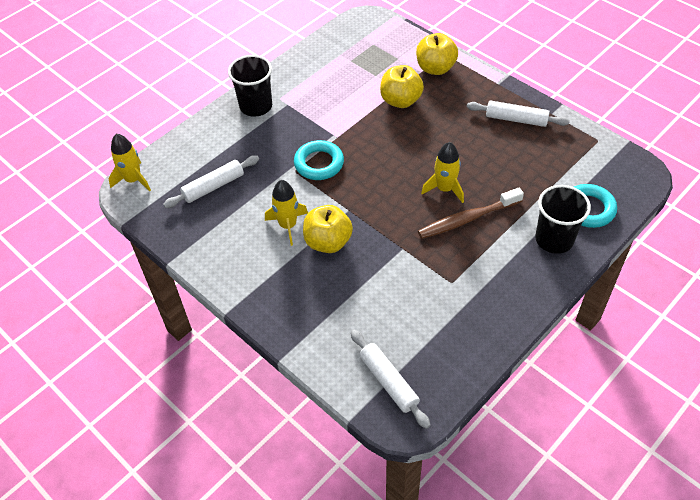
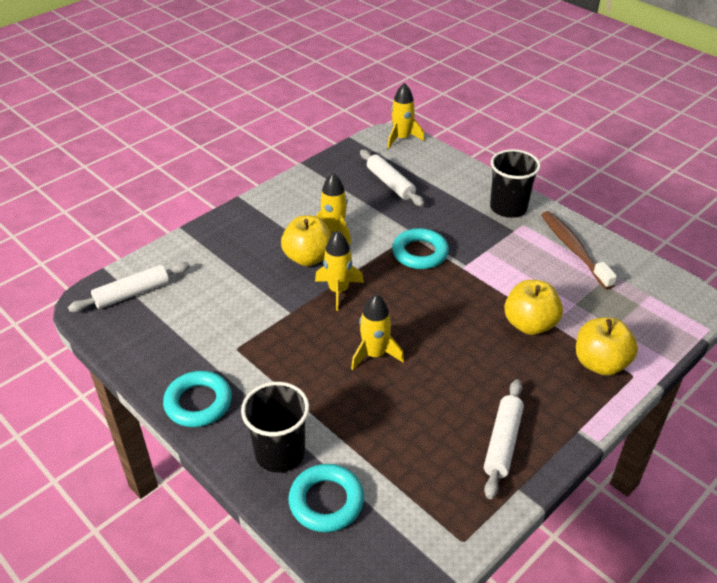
camera: 90 degrees right, 10 degrees down
brown toothbrush [418,188,524,239] -> brown toothbrush moved to [541,211,617,289]
none -> turquoise ring [163,371,232,427]
none -> yellow rocket [315,231,364,311]

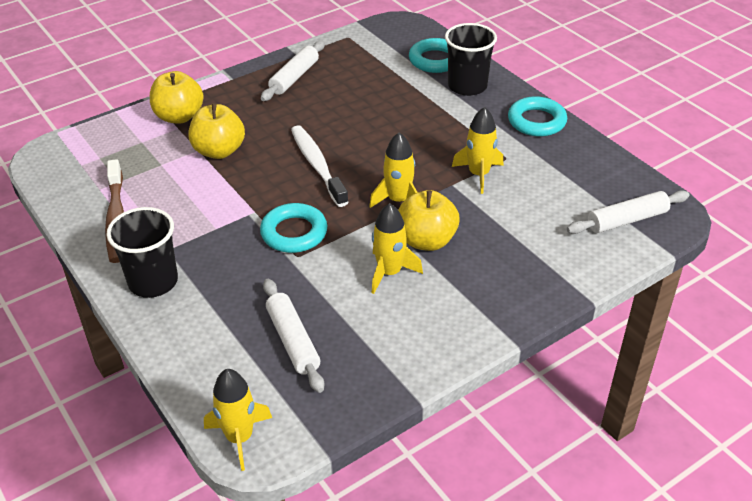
camera: 170 degrees left, 0 degrees up
yellow rocket [351,294,404,370] -> yellow rocket moved to [452,107,503,194]
none -> white toothbrush [291,126,349,207]

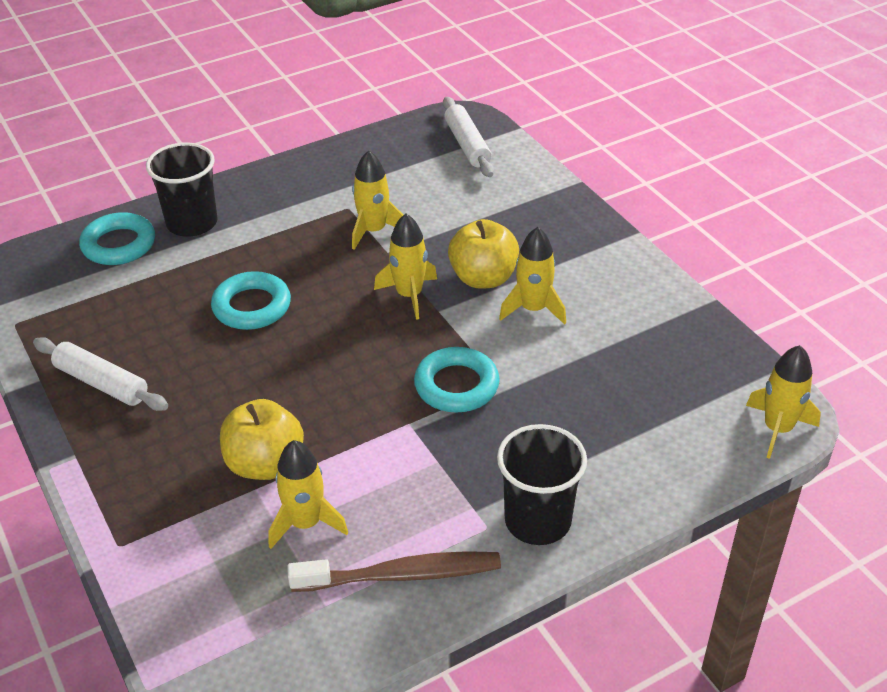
camera: 85 degrees left, 0 degrees up
yellow apple [150,71,204,124] -> none
white rolling pin [263,279,324,393] -> none
white toothbrush [291,126,349,207] -> none
turquoise ring [508,96,567,137] -> turquoise ring moved to [211,271,291,330]
none -> yellow rocket [269,440,348,549]

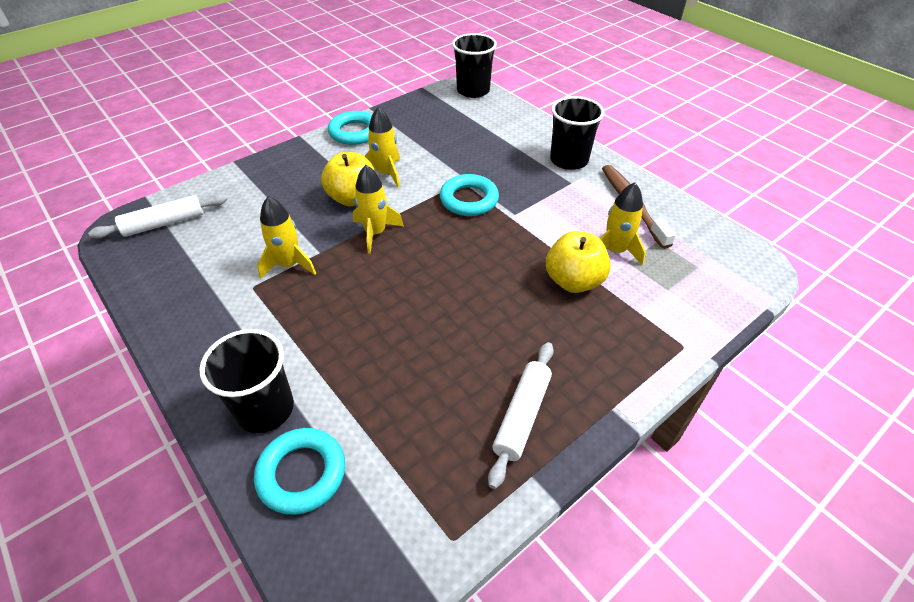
camera: 100 degrees left, 5 degrees up
turquoise ring [211,271,291,330] -> turquoise ring moved to [328,111,372,145]
yellow rocket [746,345,821,459] -> black cup [452,33,497,98]

